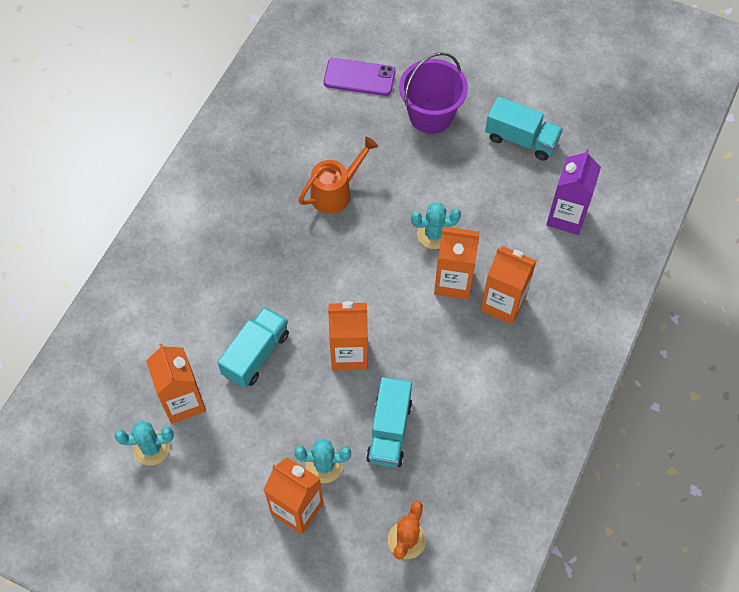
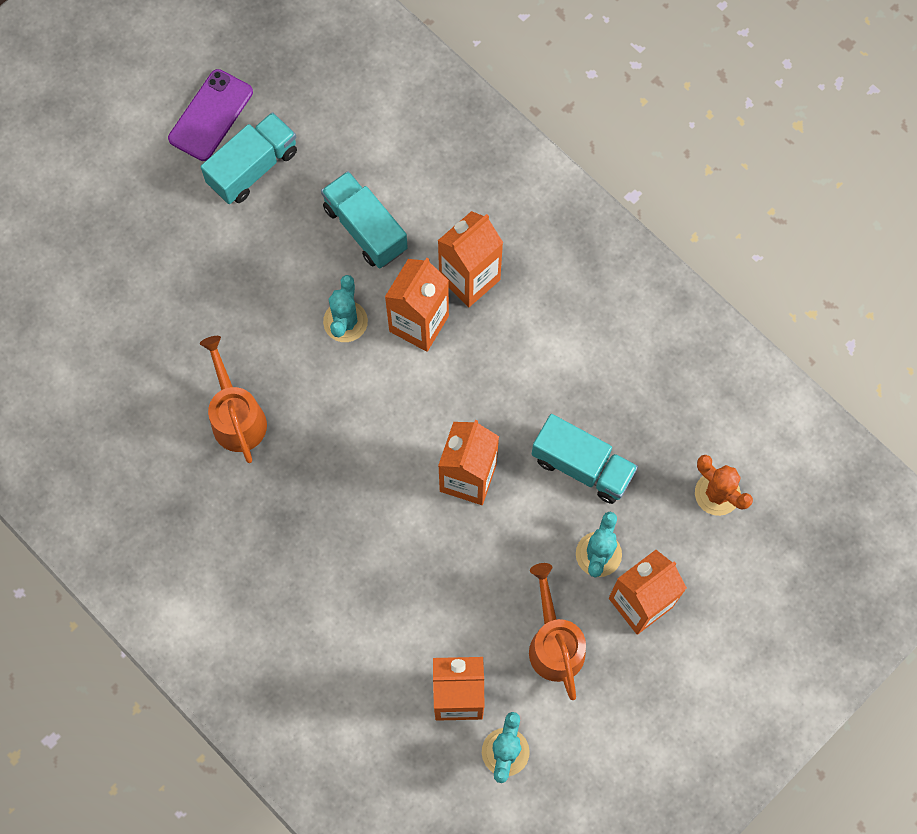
camera: 70 degrees left, 10 degrees up
turquoise truck [218,307,289,388] -> turquoise truck moved to [321,171,408,268]
purple phone [324,58,396,96] -> purple phone moved to [168,69,253,161]
purple bucket [399,52,468,134] -> none
purple carton [546,149,601,235] -> none
none -> orange watering can [529,563,586,700]

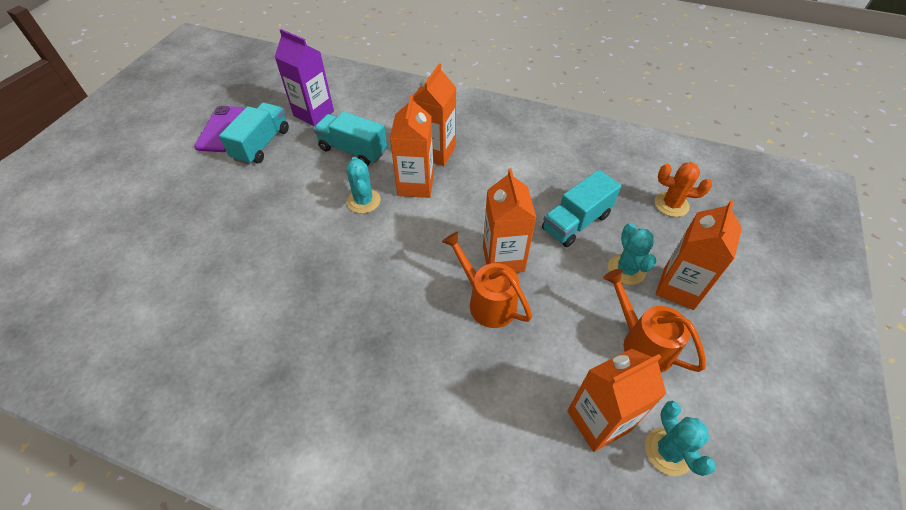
camera: 25 degrees left, 20 degrees down
orange watering can [200,336,267,463] -> orange watering can moved to [442,232,532,328]
turquoise truck [532,414,638,504] -> turquoise truck turned 135 degrees clockwise [542,170,621,247]
none -> purple carton [275,29,334,126]

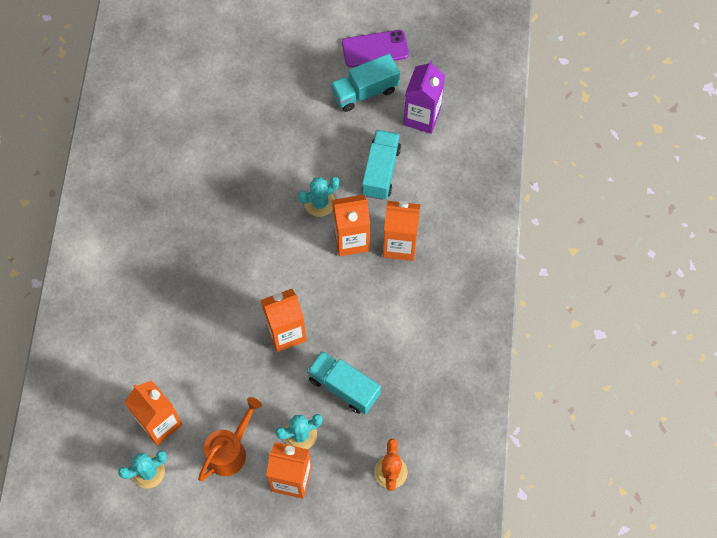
camera: 75 degrees right, 15 degrees up
turquoise truck [219,103,289,165] -> turquoise truck turned 150 degrees clockwise [330,54,400,112]
orange watering can [442,232,532,328] -> none

